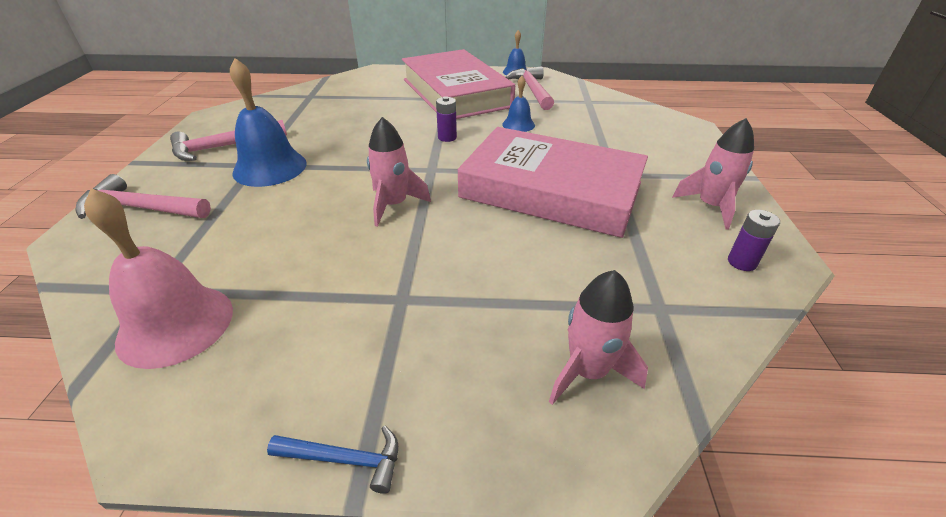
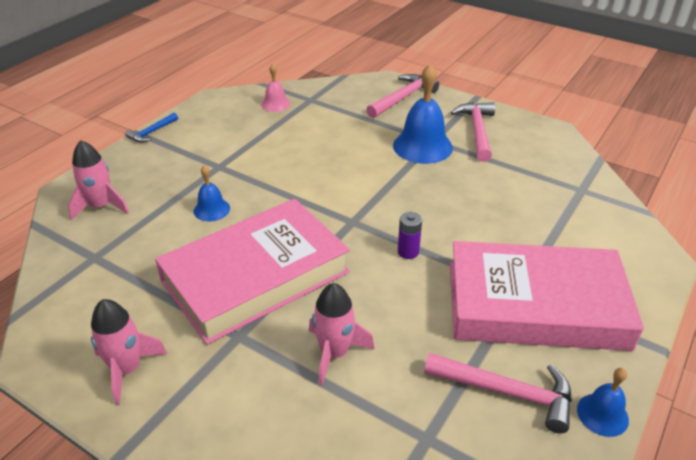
camera: 120 degrees right, 0 degrees up
pink bell [84,188,233,369] -> pink bell [261,64,290,112], size x0.54
pink rocket [367,117,431,227] -> pink rocket moved to [309,283,374,385]
blue bell [502,76,535,132] -> blue bell moved to [194,165,230,221]
purple battery [728,210,780,271] -> none

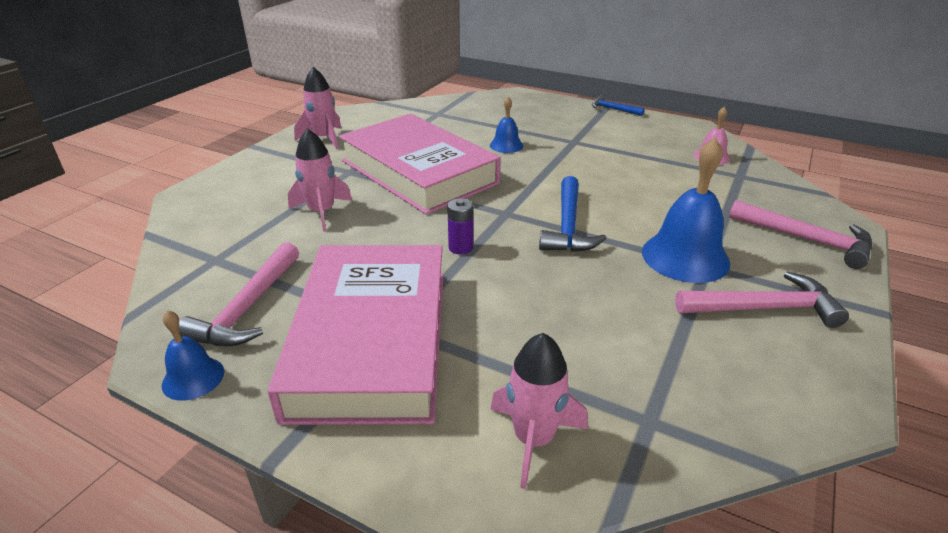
camera: 85 degrees right, 5 degrees down
pink rocket [68,140,129,221] -> pink rocket moved to [490,333,588,489]
none -> blue hammer [539,176,607,252]

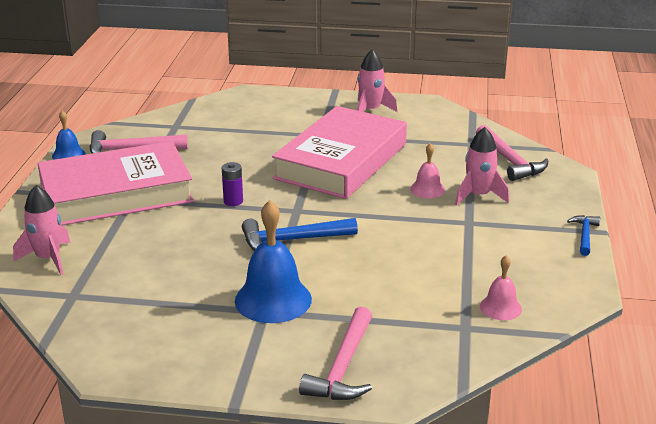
camera: 70 degrees right, 5 degrees down
pink rocket [288,128,352,232] -> pink rocket moved to [455,127,509,206]
blue bell [490,97,523,153] -> pink bell [410,143,445,198]
pink hammer [675,272,849,328] -> pink hammer moved to [476,125,548,181]

